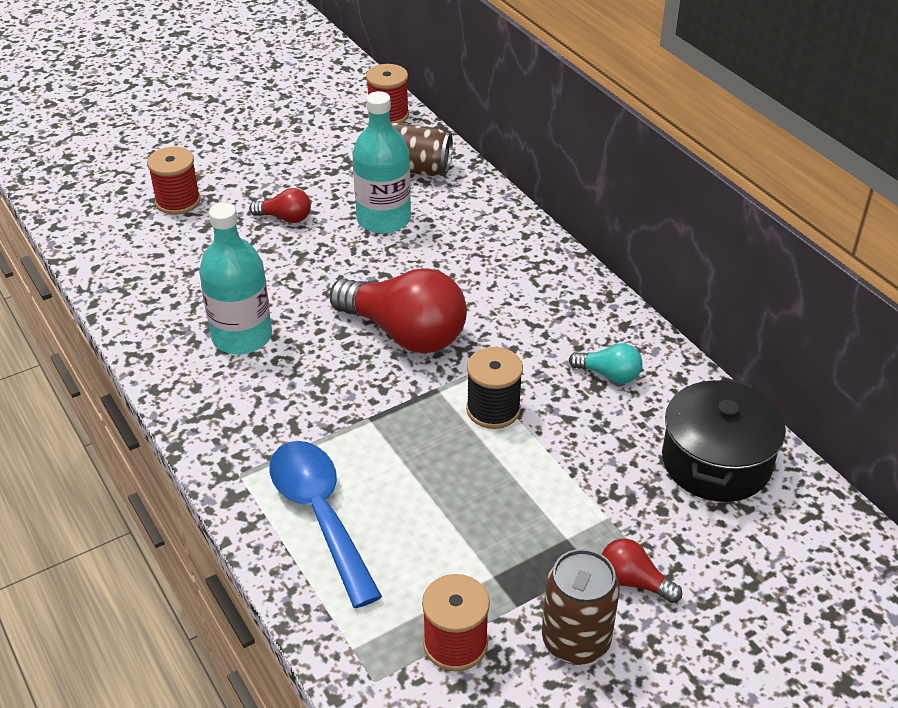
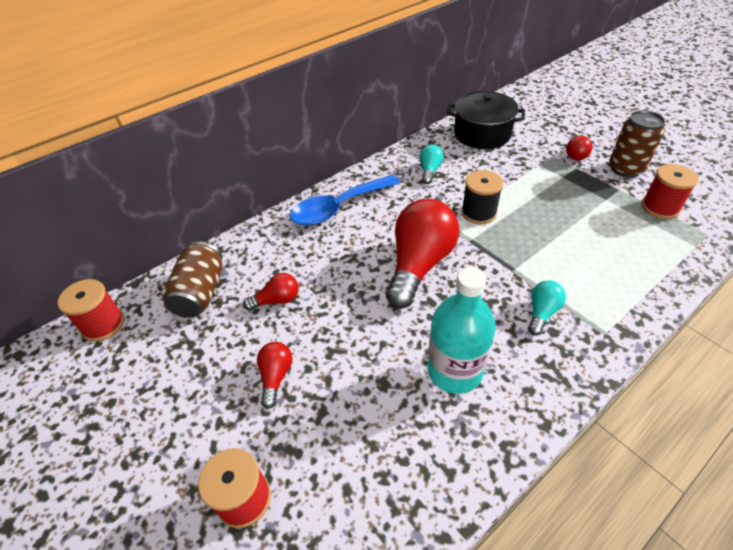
camera: 95 degrees left, 5 degrees up
blue spoon [269,441,382,608] -> blue spoon moved to [290,175,400,226]
turquoise bottle [352,91,411,234] -> red light bulb [243,273,299,311]
none -> turquoise light bulb [528,280,566,336]

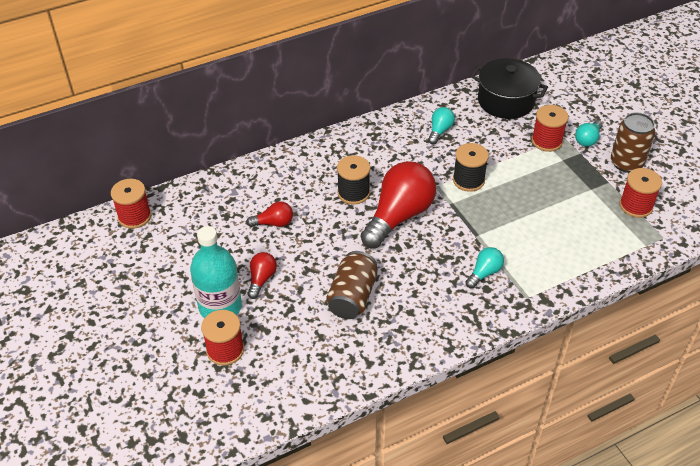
camera: 10 degrees right, 0 degrees up
brown can [162,241,223,318] -> brown can moved to [326,251,377,319]
blue spoon [290,175,400,226] -> none
turquoise bottle [427,267,496,394] -> turquoise bottle moved to [190,226,242,318]
red light bulb [566,134,593,160] -> turquoise light bulb [575,120,603,147]
none -> black spool [337,155,370,205]
none -> red spool [531,105,568,152]

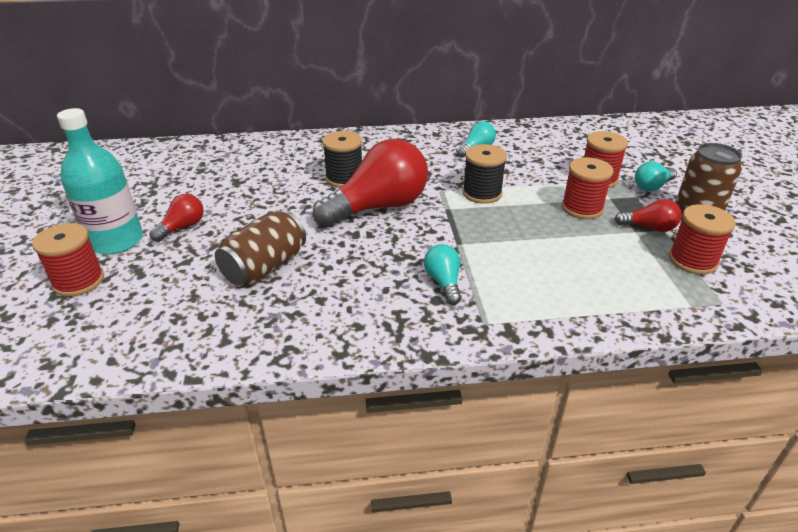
camera: 20 degrees right, 10 degrees down
red spool [111,179,151,229] -> red spool moved to [562,157,614,219]
red light bulb [246,201,293,227] -> red light bulb moved to [615,199,682,232]
turquoise light bulb [465,247,504,289] -> turquoise light bulb turned 75 degrees counterclockwise [424,244,462,305]
black pot [471,58,548,119] -> none

